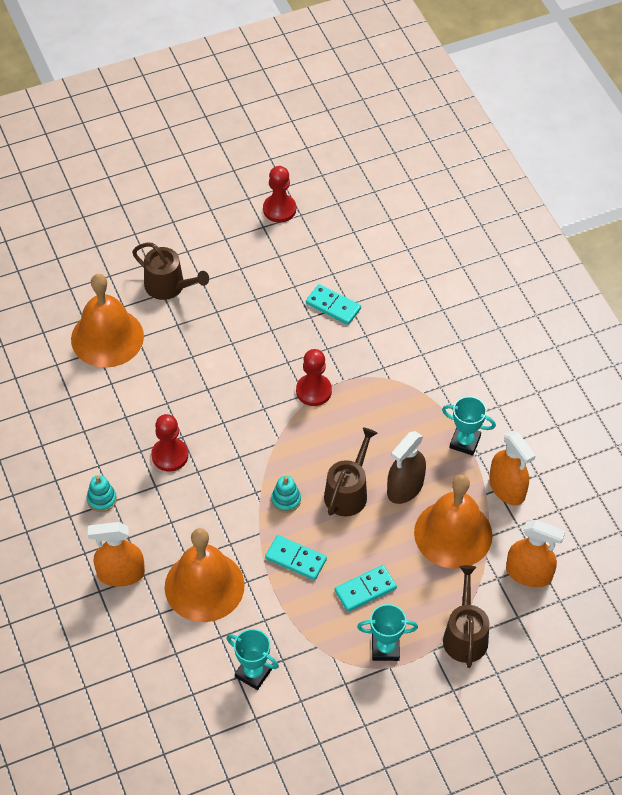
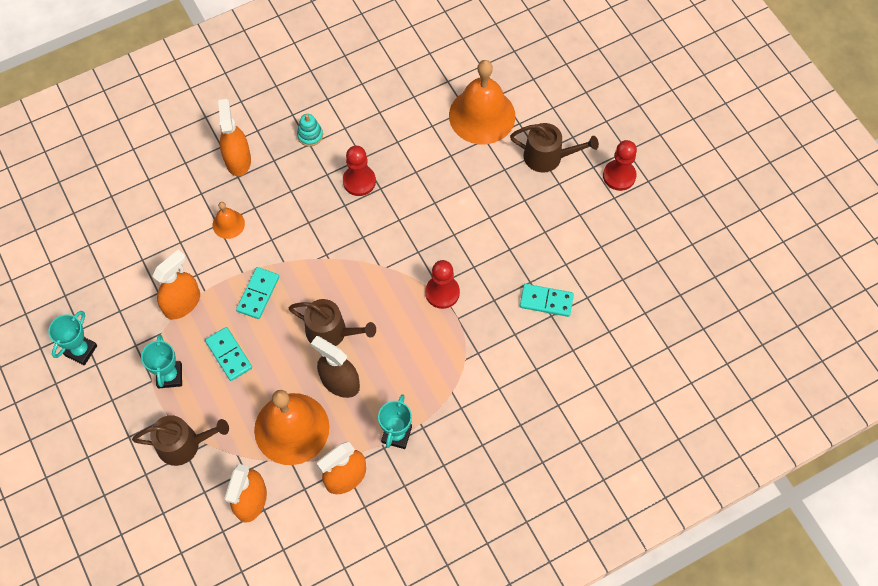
camera: 85 degrees right, 10 degrees up
brown watering can [132,242,209,300] -> brown watering can turned 105 degrees counterclockwise [510,123,599,173]
orange bell [165,528,245,622] -> orange bell [213,202,245,239], size x0.46
turquoise trophy [227,629,279,690] -> turquoise trophy moved to [48,311,97,365]
red pawn [263,166,296,223] -> red pawn moved to [603,140,637,191]
turquoise stacking toy [271,476,301,513] -> none
turquoise domino [306,284,361,325] -> turquoise domino turned 75 degrees clockwise [520,284,574,317]
none -> orange spray bottle [152,250,200,319]

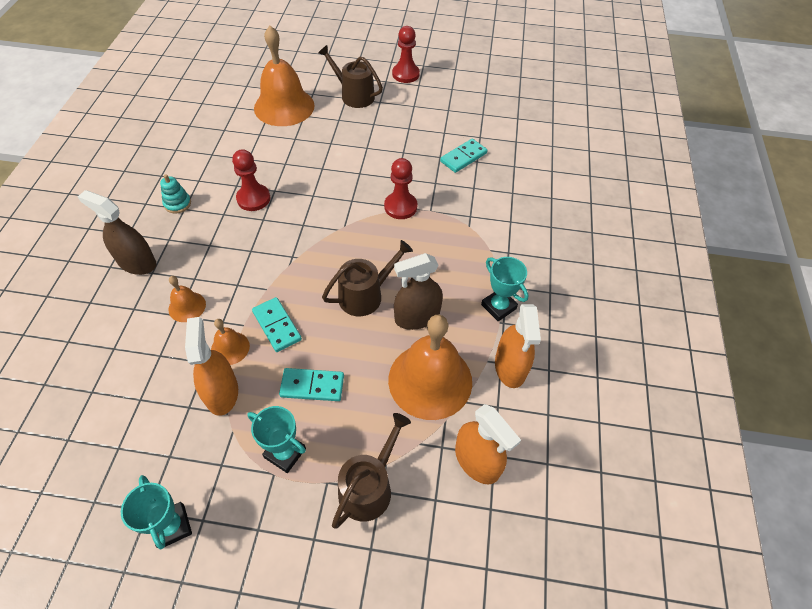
camera: 55 degrees left, 10 degrees down
orange spray bottle [218,99,251,176] -> brown spray bottle [78,190,156,275]
brown watering can [510,123,599,173] -> brown watering can turned 105 degrees counterclockwise [318,45,383,108]
none -> orange bell [211,319,250,365]

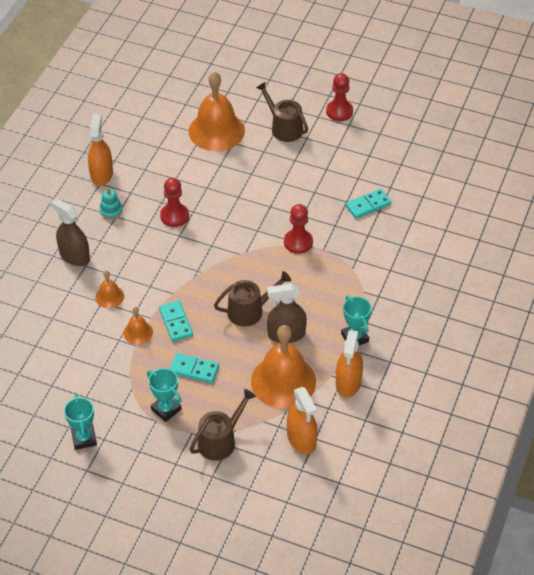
camera: 15 degrees right, 5 degrees down
orange spray bottle [185,317,238,416] -> orange spray bottle moved to [88,114,113,186]

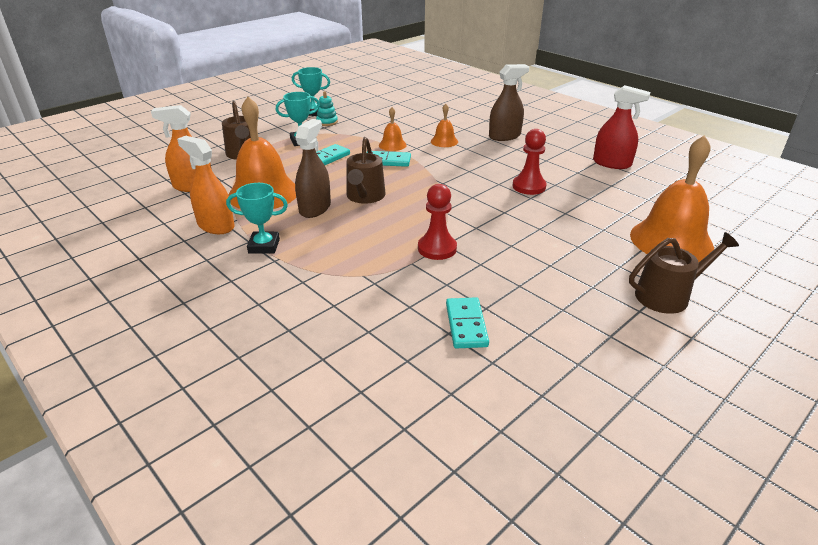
camera: 115 degrees right, 15 degrees down
orange spray bottle [88,114,113,186] -> red spray bottle [593,85,650,169]
turquoise stacking toy [100,188,123,219] -> turquoise stacking toy moved to [316,91,338,126]
red pawn [326,73,353,121] -> none

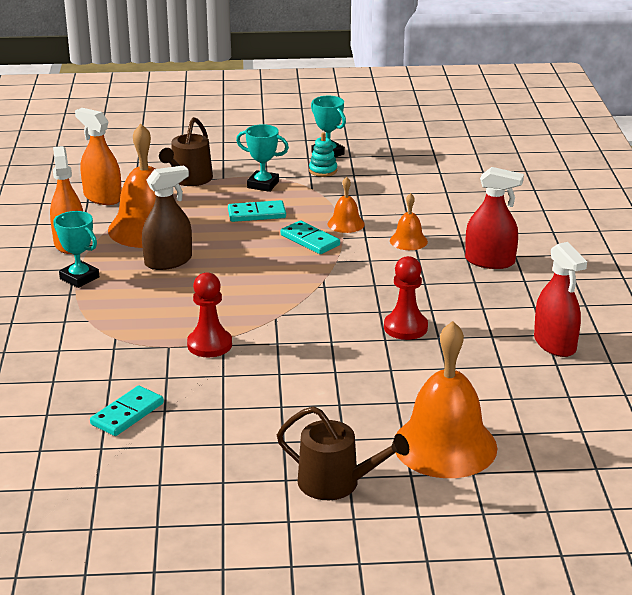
camera: 40 degrees right, 5 degrees down
brown watering can [347,137,385,204] -> none
brown spray bottle [489,64,529,141] -> red spray bottle [465,167,524,269]

